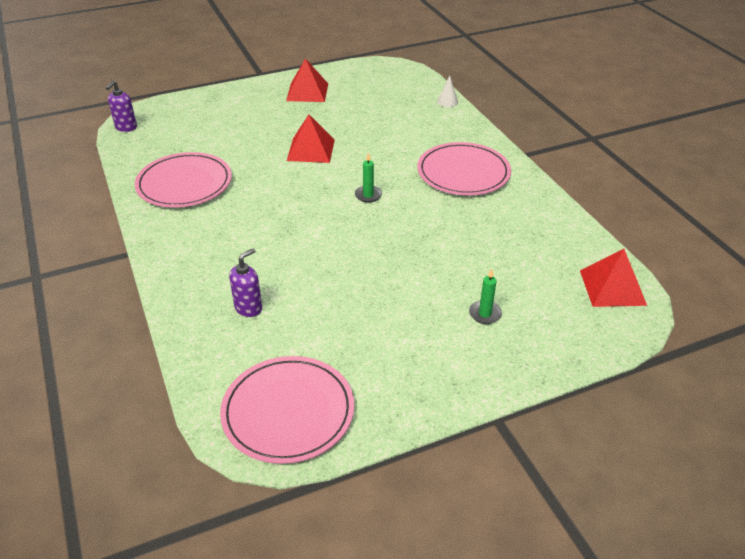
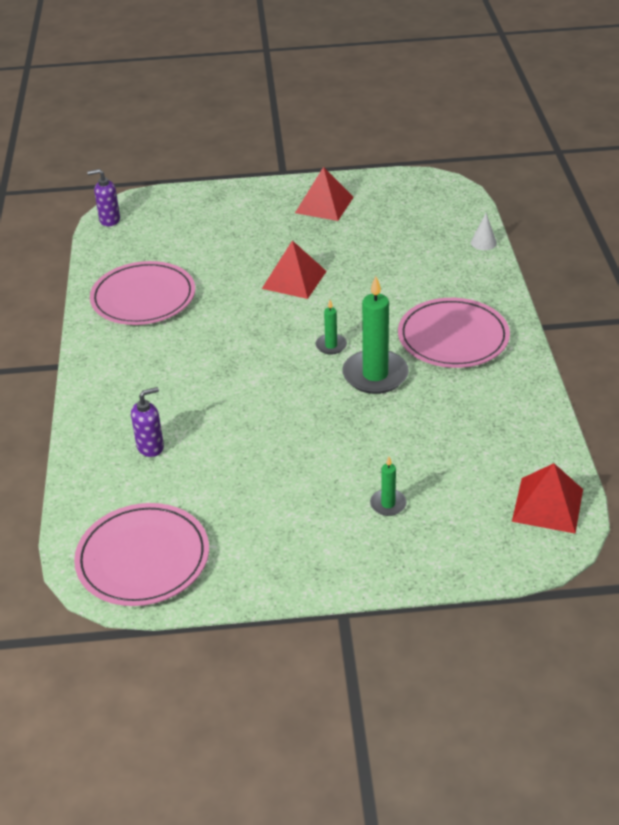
camera: 20 degrees right, 0 degrees up
purple soap dispenser [106,81,137,132] -> purple soap dispenser turned 45 degrees clockwise [87,169,120,227]
none -> green candle [342,276,409,394]

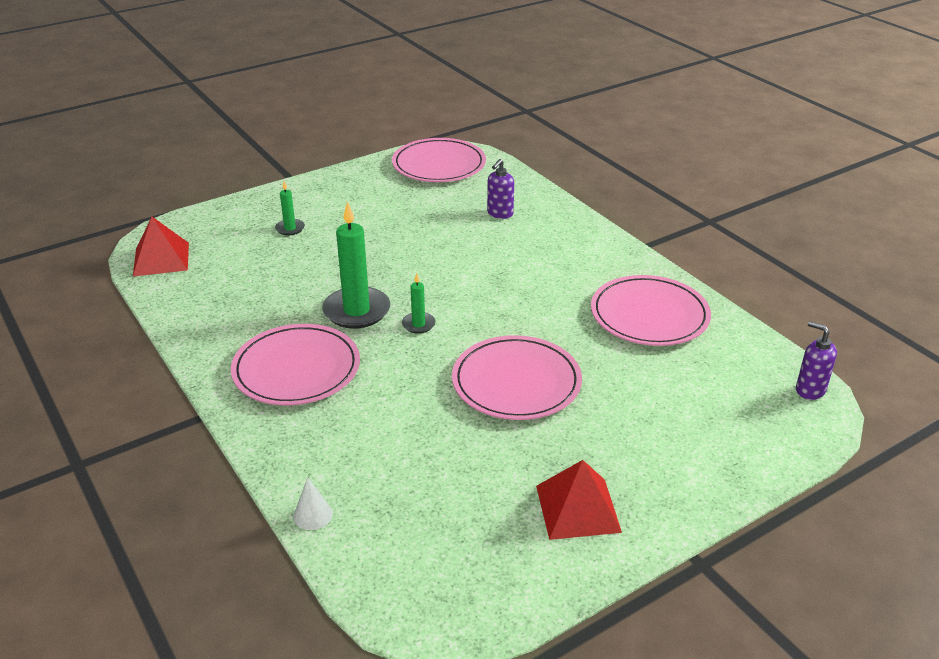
camera: 150 degrees right, 5 degrees down
purple soap dispenser [87,169,120,227] -> purple soap dispenser turned 105 degrees counterclockwise [796,321,837,400]
red pyramid [262,240,327,299] -> pink plate [452,335,582,420]

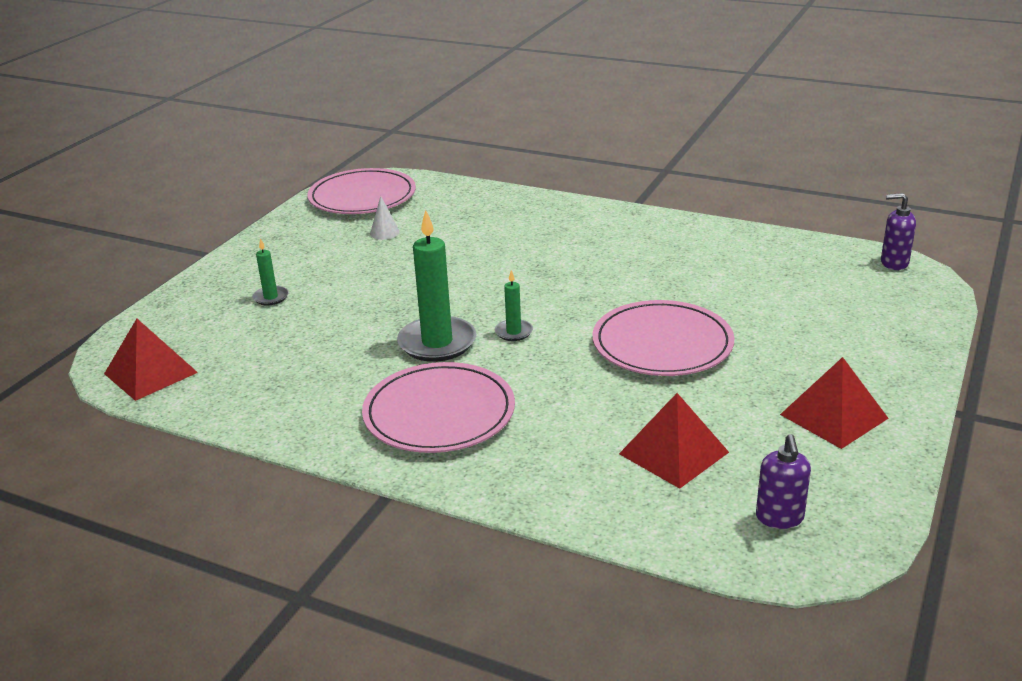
camera: 30 degrees left, 5 degrees down
white cone [293,477,333,530] -> white cone moved to [370,196,400,240]
purple soap dispenser [487,159,514,219] -> purple soap dispenser moved to [756,434,811,529]
pink plate [591,275,711,346] -> none
none -> red pyramid [619,393,729,489]

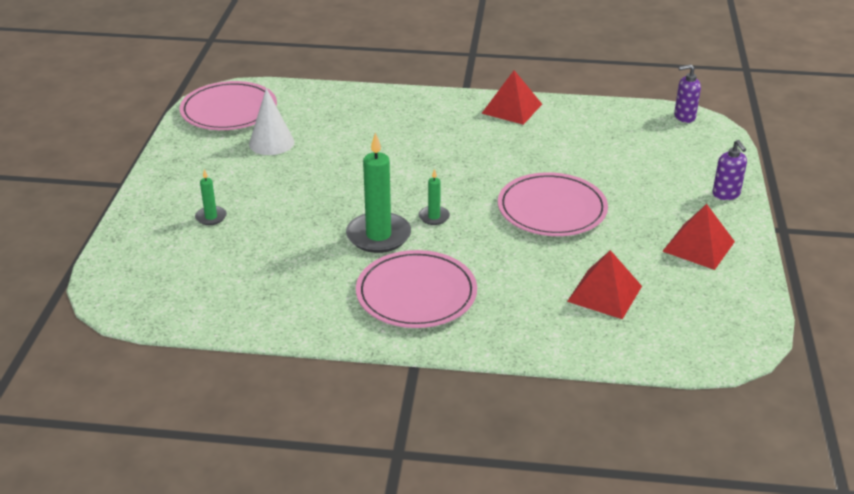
camera: 20 degrees left, 5 degrees up
red pyramid [104,319,198,401] -> red pyramid moved to [481,70,542,125]
white cone [370,196,400,240] -> white cone [249,88,294,155], size x1.75
purple soap dispenser [756,434,811,529] -> purple soap dispenser moved to [712,140,747,200]

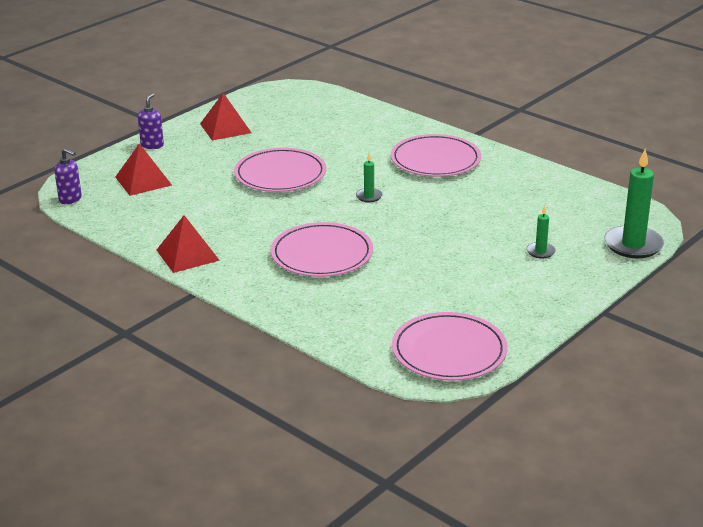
camera: 145 degrees left, 5 degrees down
white cone [249,88,294,155] -> none
green candle [346,132,411,253] -> green candle moved to [604,149,664,258]
red pyramid [567,250,642,319] -> red pyramid moved to [115,143,172,196]
none -> pink plate [271,222,373,277]

